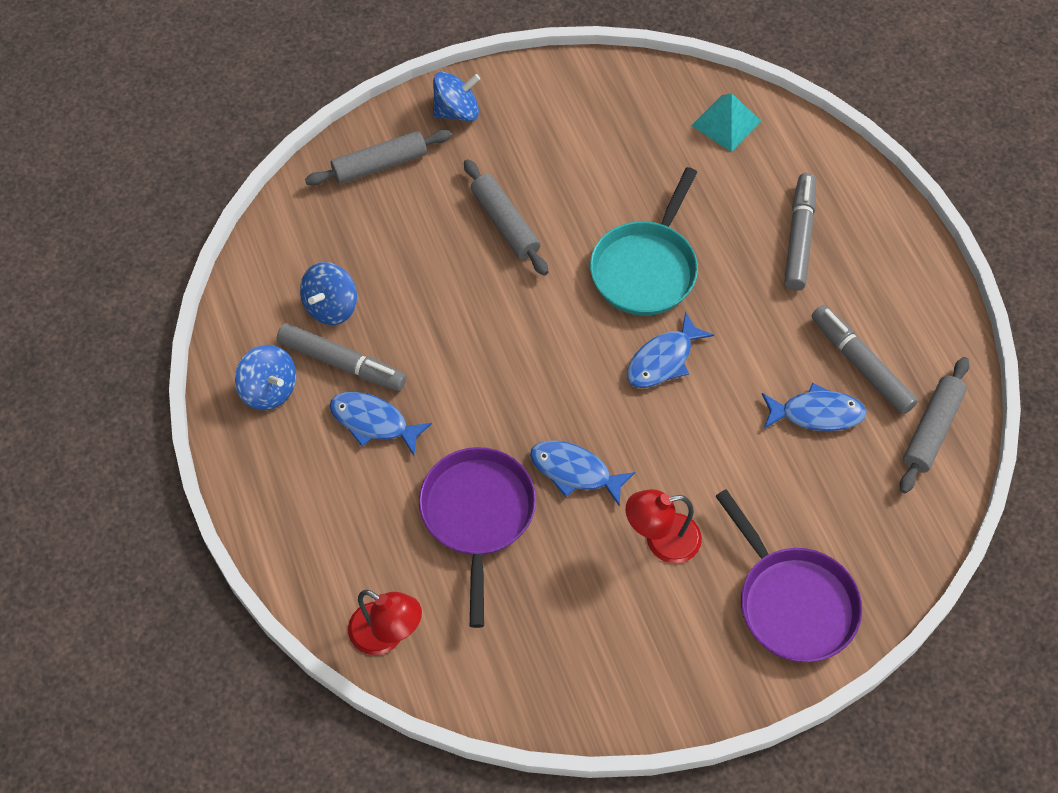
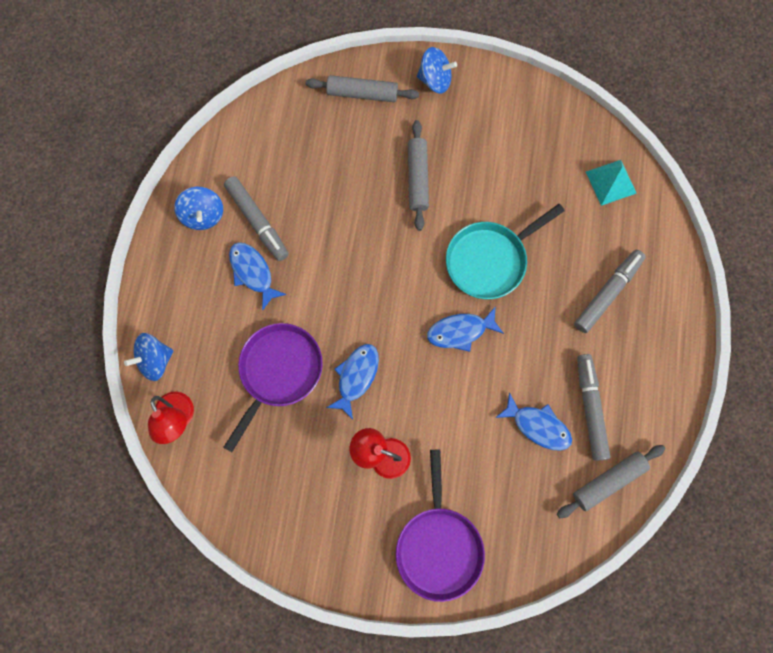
camera: 30 degrees right, 15 degrees up
blue spinning top [300,262,357,325] -> blue spinning top moved to [124,333,174,381]
blue fish [530,441,635,507] -> blue fish turned 60 degrees clockwise [326,344,379,420]

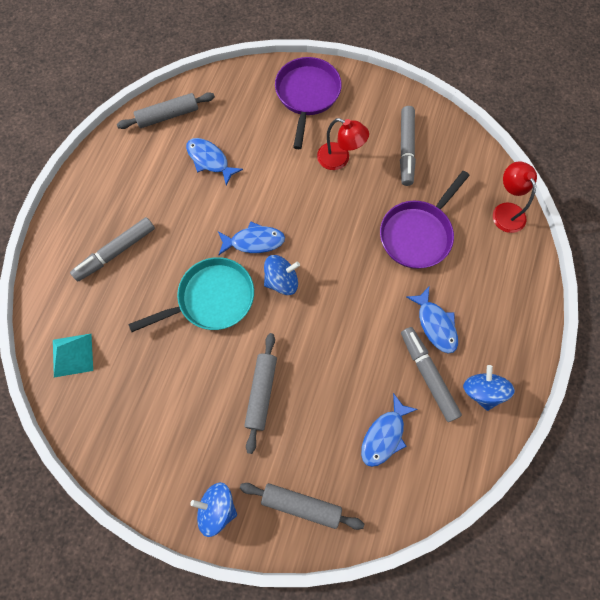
camera: 170 degrees left, 5 degrees down
blue spinning top [124,333,174,381] -> blue spinning top moved to [264,255,300,295]
blue fish [326,344,379,420] -> blue fish moved to [361,393,418,467]
grey marker [577,354,610,461] -> grey marker moved to [400,106,416,186]

